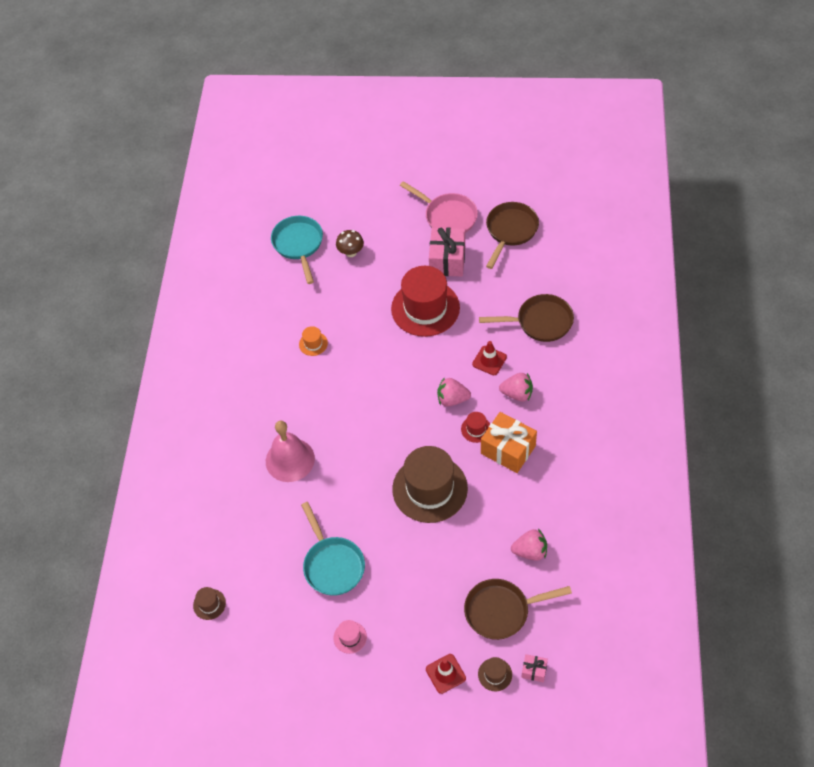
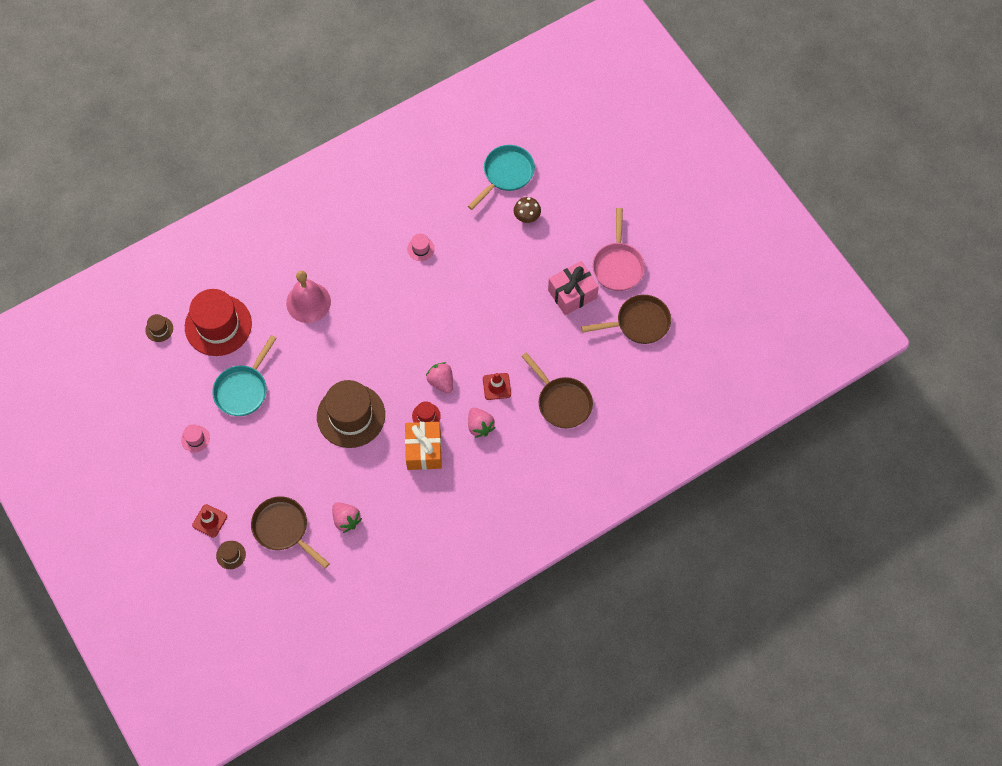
camera: 50 degrees right, 10 degrees up
orange hat [299,326,328,356] -> pink hat [407,234,435,261]
red hat [391,266,460,337] -> red hat moved to [185,289,252,356]
pink gift [521,654,548,682] -> none

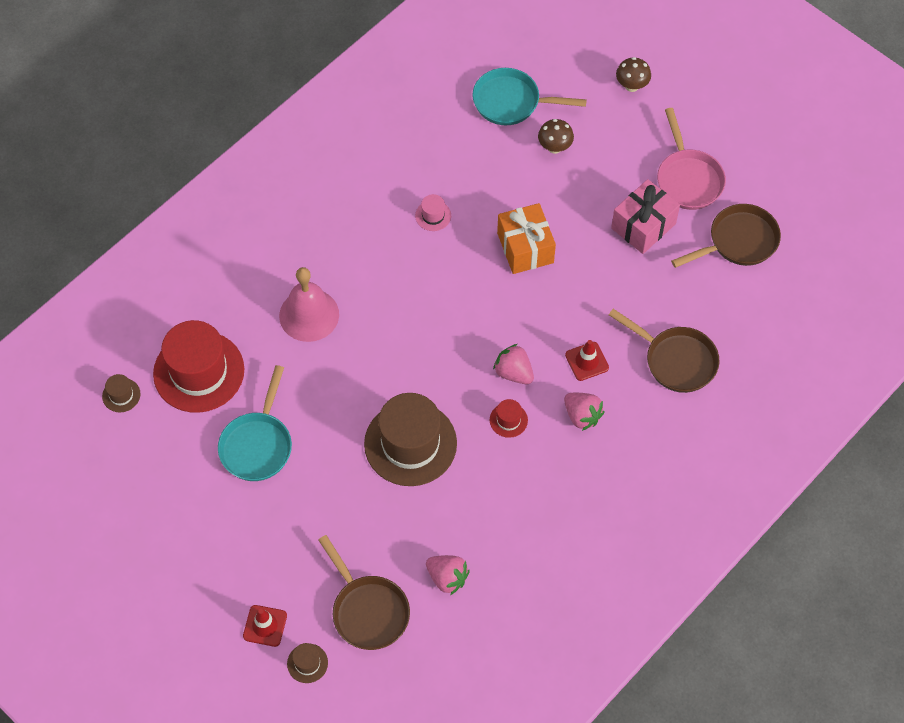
camera: 15 degrees left, 5 degrees down
pink hat [181,424,210,452] -> none
brown pan [251,496,330,568] -> brown pan turned 150 degrees counterclockwise [318,535,410,650]
orange gift [405,422,442,470] -> orange gift moved to [497,203,556,274]
turquoise pan [468,145,535,210] -> turquoise pan turned 105 degrees counterclockwise [472,68,587,125]
none -> brown mushroom [616,57,651,92]

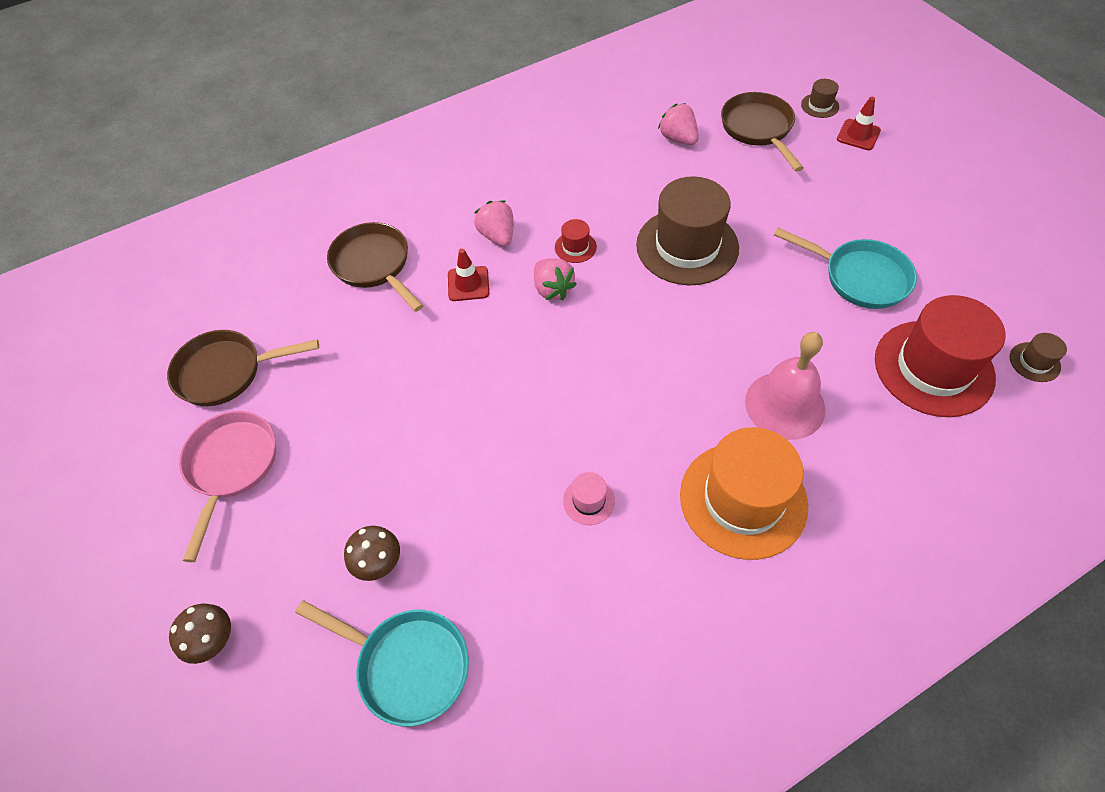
camera: 160 degrees left, 5 degrees down
turquoise pan [218,365,292,481] -> turquoise pan turned 90 degrees clockwise [774,228,917,309]
orange gift [497,203,556,274] -> none
pink gift [611,179,680,254] -> none
none -> orange hat [680,427,808,560]

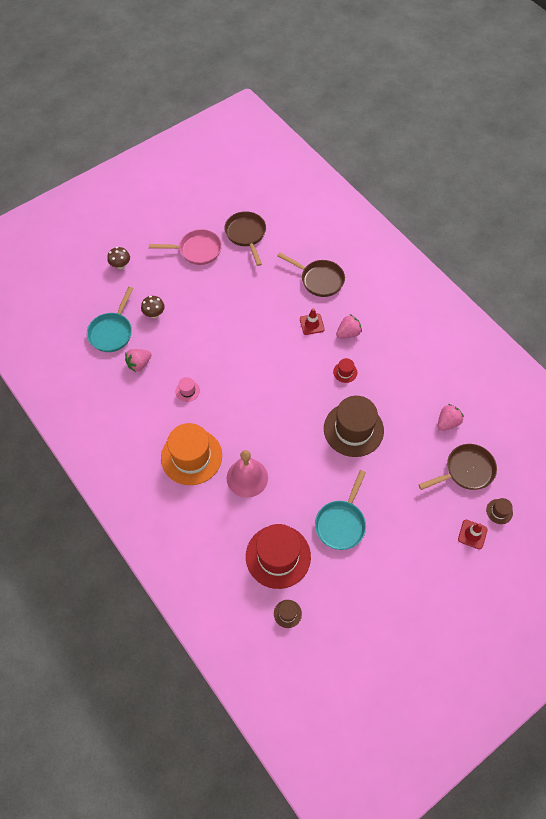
camera: 80 degrees right, 5 degrees up
brown pan [327,222,424,312] -> brown pan turned 75 degrees clockwise [277,252,345,297]
pink strawberry [534,259,577,300] -> pink strawberry moved to [125,349,152,372]

